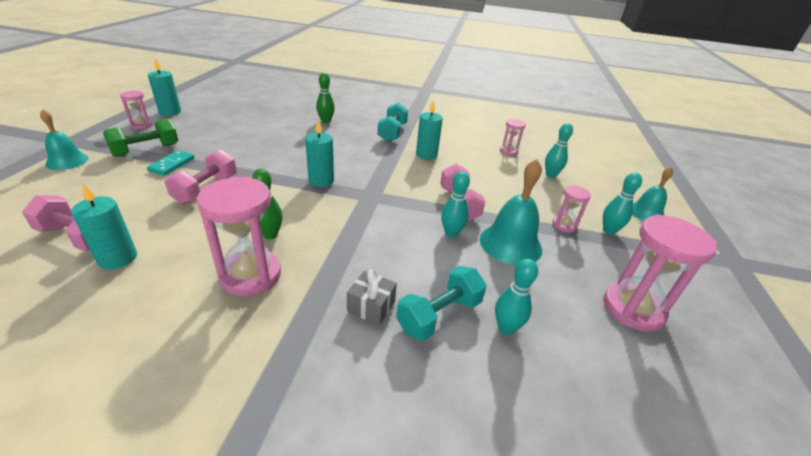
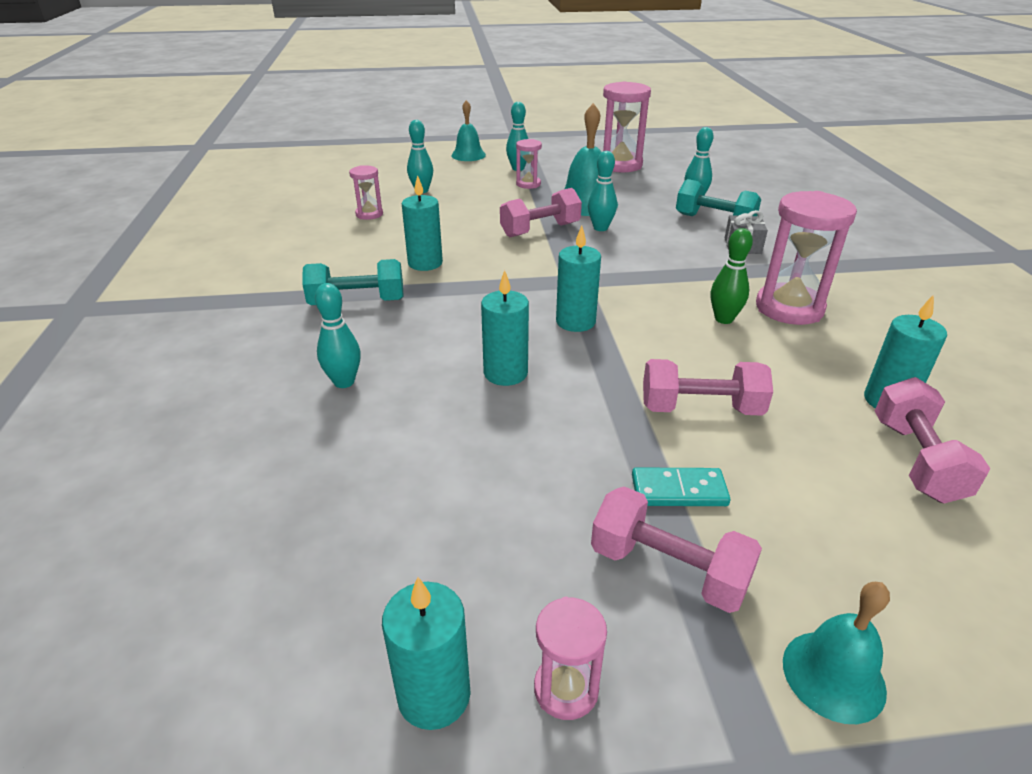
camera: 105 degrees left, 0 degrees up
green dumbbell [103,118,178,157] -> pink dumbbell [591,486,762,613]
green bowling pin [316,73,335,123] -> turquoise bowling pin [315,283,361,388]
none -> turquoise candle [481,270,529,386]

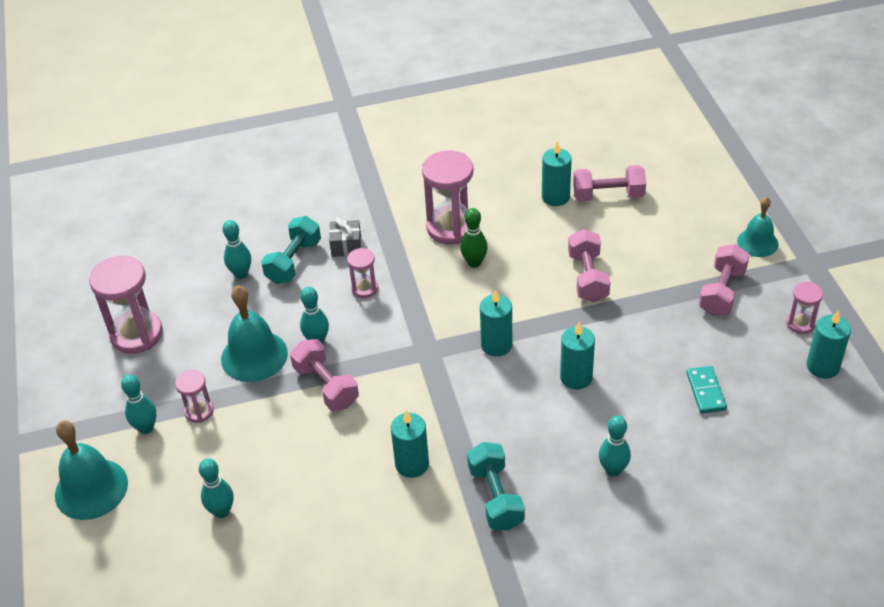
camera: 95 degrees left, 10 degrees up
pink hourglass [349,165,383,220] -> pink hourglass moved to [347,248,378,298]
turquoise bell [451,100,486,161] -> turquoise bell [55,420,128,520], size x1.55
turquoise domino [632,467,730,506] -> turquoise domino moved to [686,366,727,414]

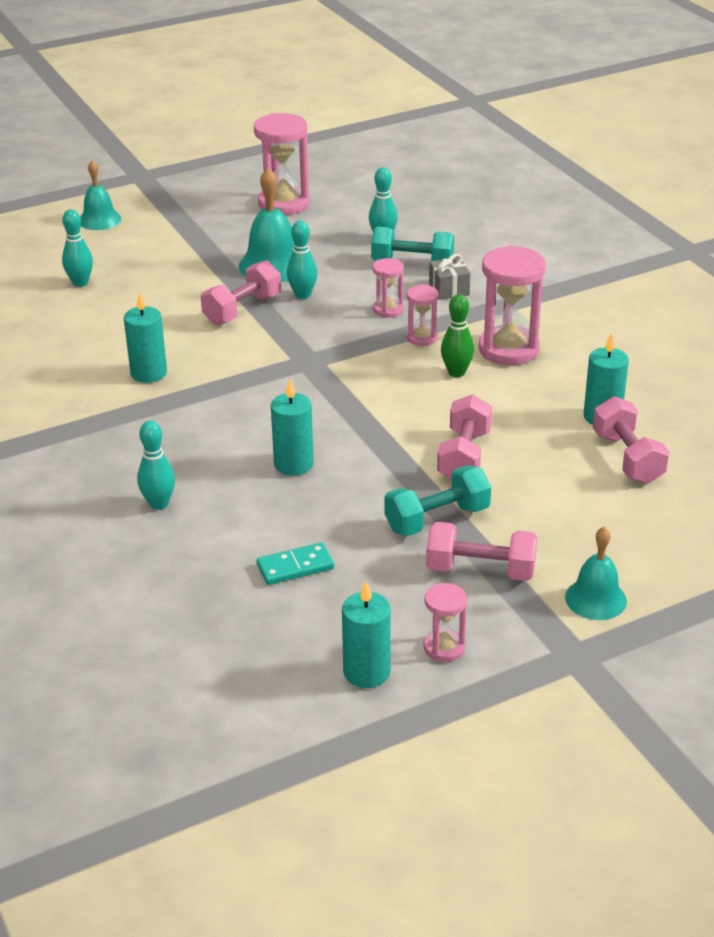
camera: 75 degrees right, 10 degrees down
turquoise bell [55,420,128,520] -> turquoise bell [80,160,121,230], size x0.64
turquoise bowling pin [121,374,156,434] -> none
pink hourglass [175,370,214,423] -> pink hourglass moved to [406,284,439,346]
turquoise dumbbell [467,442,525,530] -> turquoise dumbbell moved to [384,465,491,536]
turquoise candle [480,289,512,357] -> none
pink dumbbell [568,229,610,302] -> pink dumbbell turned 60 degrees counterclockwise [437,394,492,480]

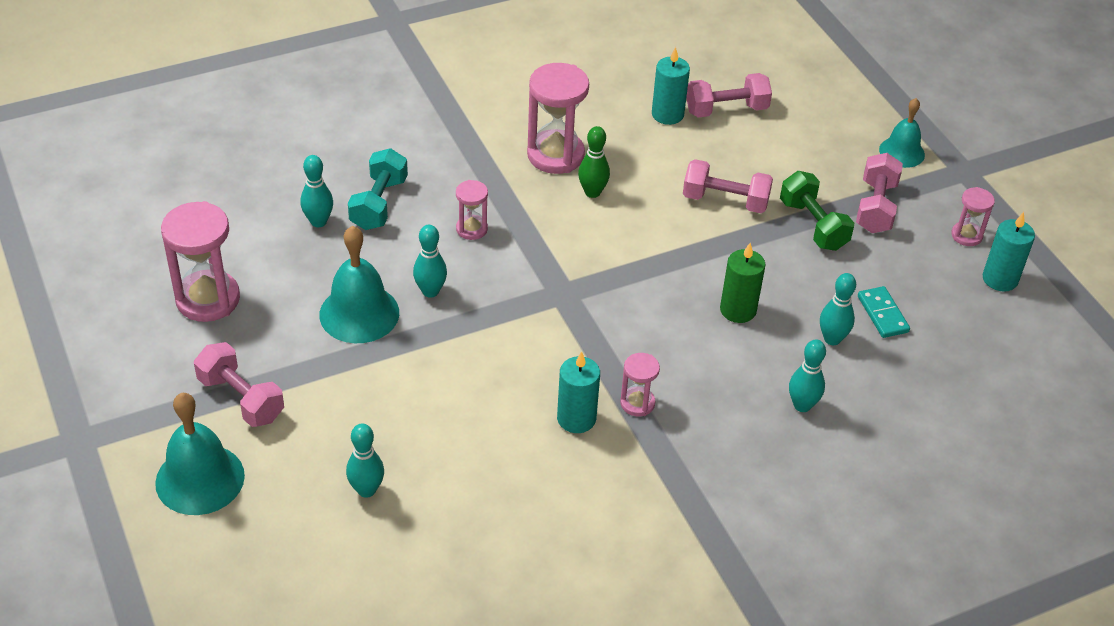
camera: 90 degrees left, 10 degrees up
turquoise bell [80,160,121,230] -> turquoise bell [155,393,245,515], size x1.55
pink dumbbell [201,260,281,325] -> pink dumbbell moved to [194,342,284,427]
turquoise candle [271,379,314,475] -> green candle [720,243,766,323]
turquoise dumbbell [384,465,491,536] -> green dumbbell [780,171,854,251]
pink hourglass [406,284,439,346] -> pink hourglass moved to [620,353,660,416]
grey gift [429,254,470,300] -> none
none -> turquoise bowling pin [820,273,856,345]

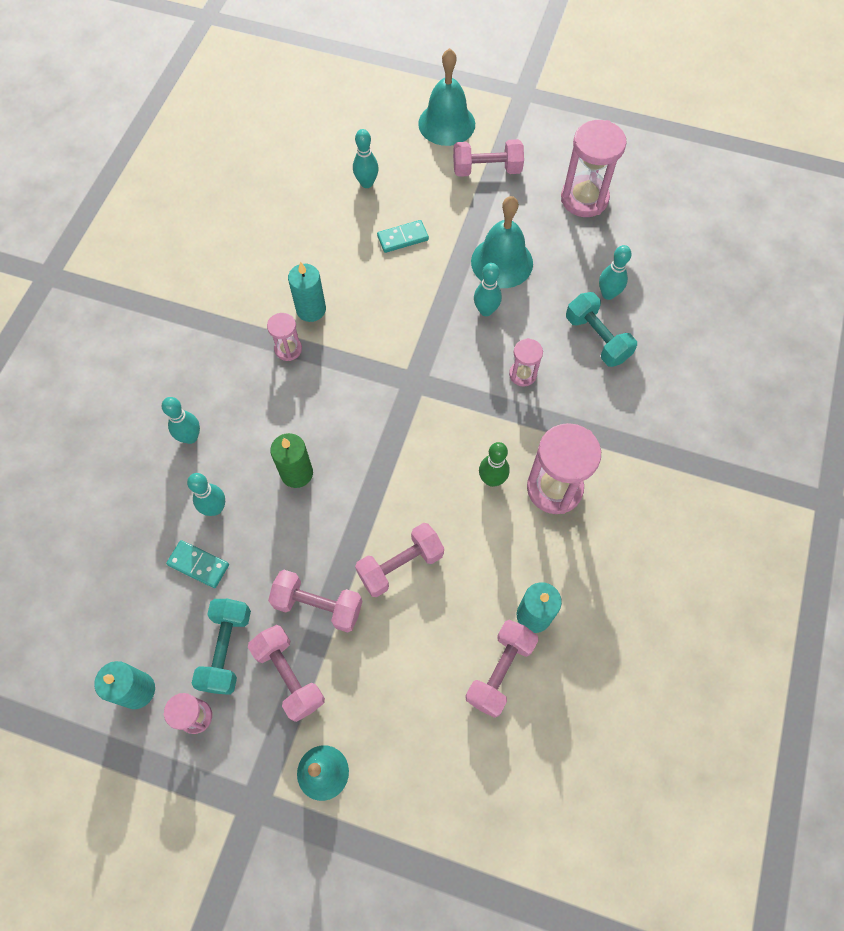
camera: 135 degrees right, 20 degrees up
green dumbbell [780,171,854,251] -> pink dumbbell [268,570,362,632]
none -> turquoise dumbbell [192,599,251,695]
none -> turquoise domino [377,220,429,253]

